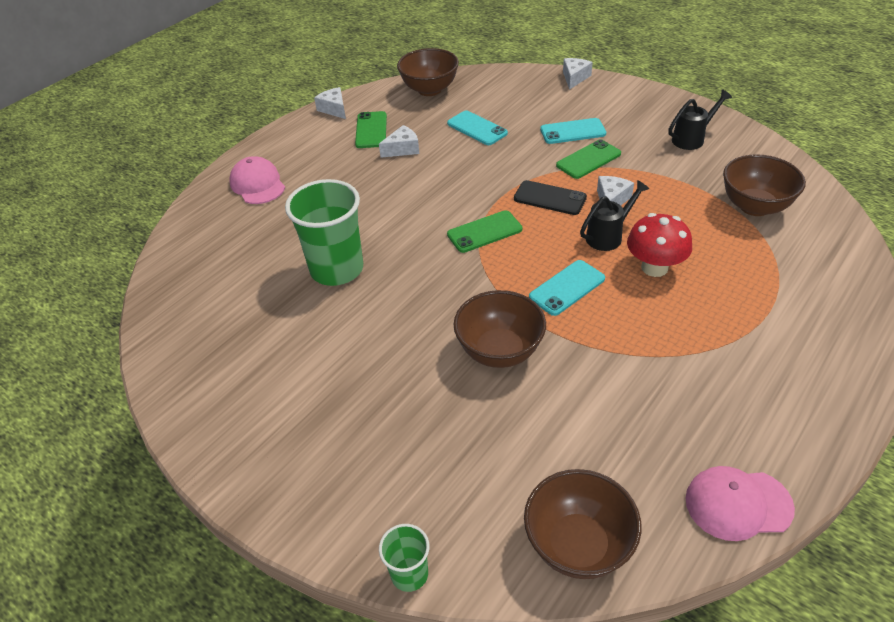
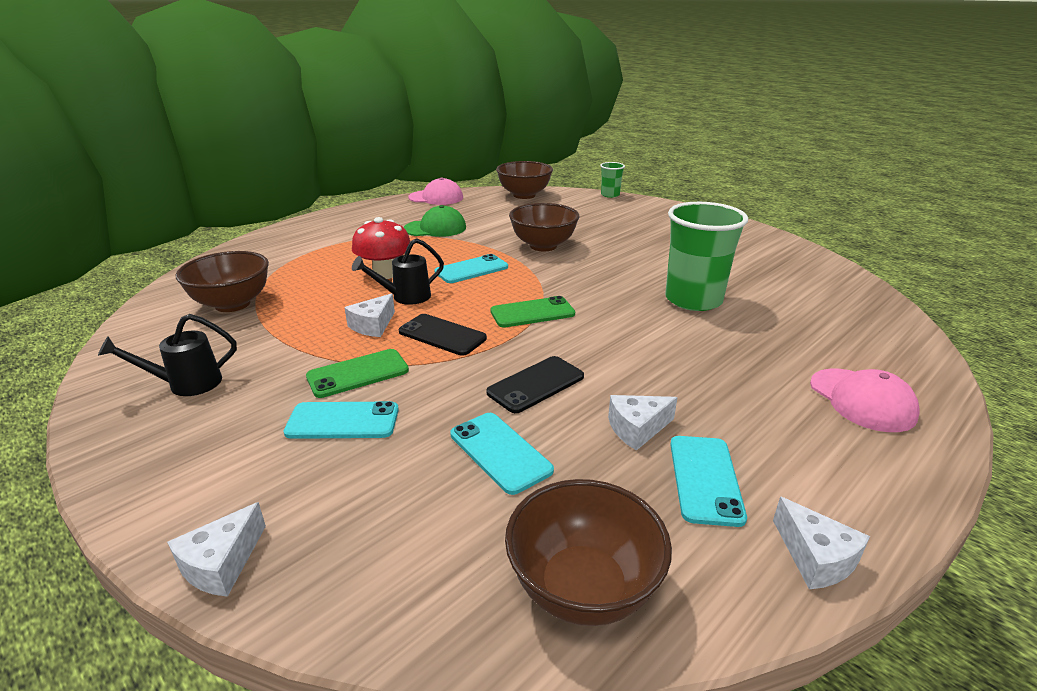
camera: 175 degrees left, 15 degrees down
green phone [355,111,387,148] -> turquoise phone [670,436,747,527]
none -> green cap [404,205,466,237]
none -> black phone [486,356,584,413]

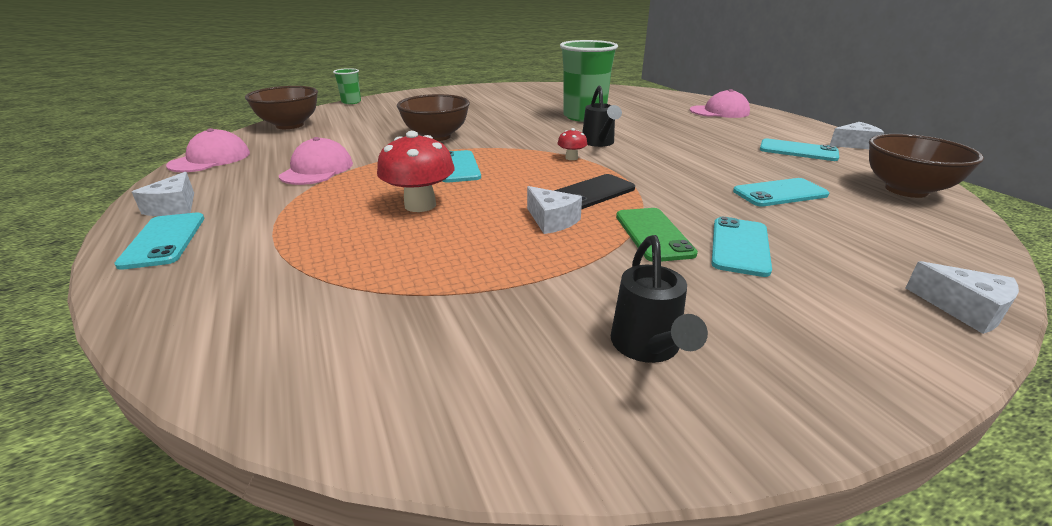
camera: 70 degrees left, 0 degrees up
brown bowl [175,251,269,312] -> none
black watering can [352,238,444,305] -> black watering can moved to [582,86,622,147]
green cap [404,205,466,237] -> pink cap [279,137,353,185]
black phone [486,356,584,413] -> none
green phone [490,296,575,327] -> red mushroom [558,128,587,160]
white cheese [608,395,678,451] -> white cheese moved to [132,172,194,216]
none -> turquoise phone [114,212,204,270]

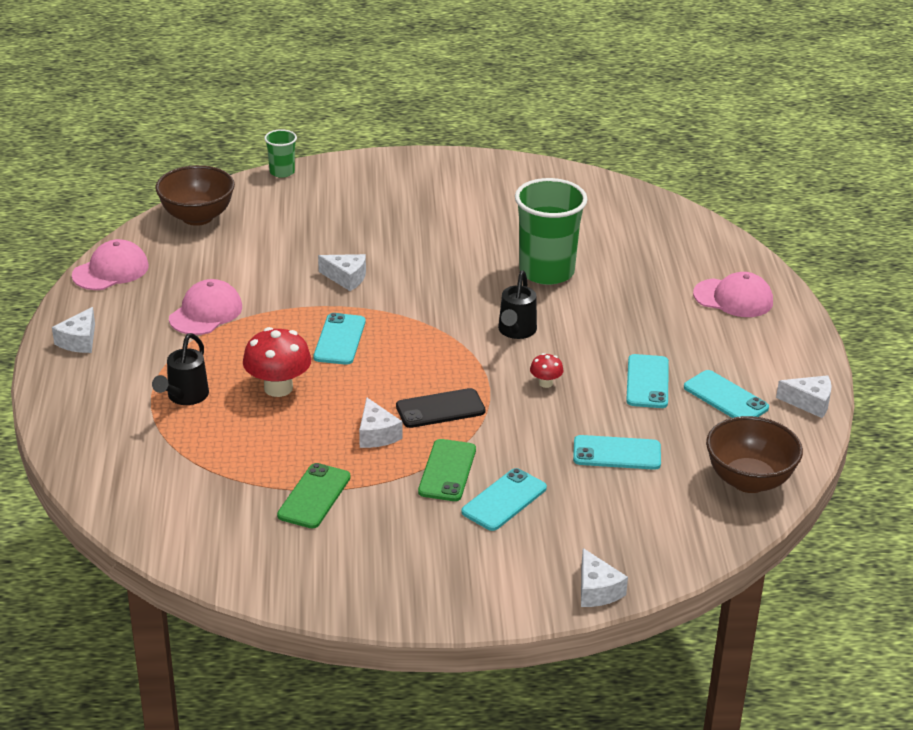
camera: 20 degrees right, 5 degrees up
turquoise phone [114,212,204,270] -> turquoise phone moved to [626,354,669,408]
brown bowl [397,94,470,141] -> white cheese [318,254,366,291]
red mushroom [558,128,587,160] -> red mushroom moved to [530,353,564,388]
black watering can [611,235,708,363] -> black watering can moved to [152,333,209,405]
none -> green phone [277,463,351,529]

